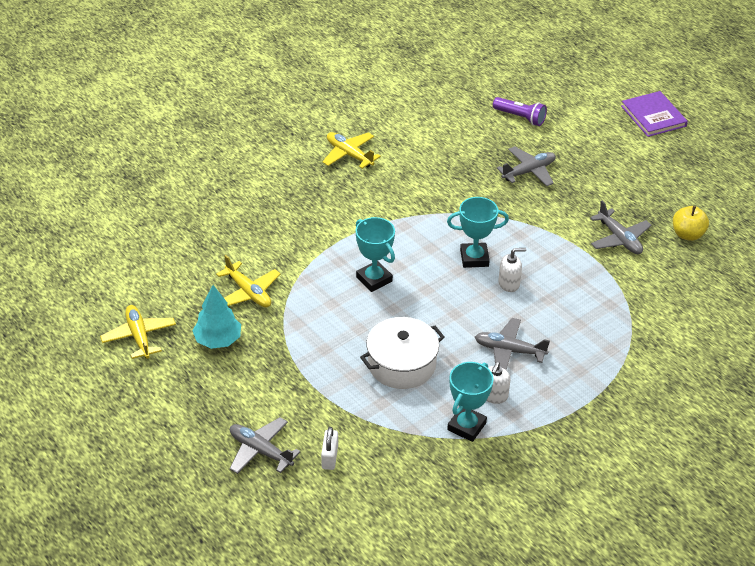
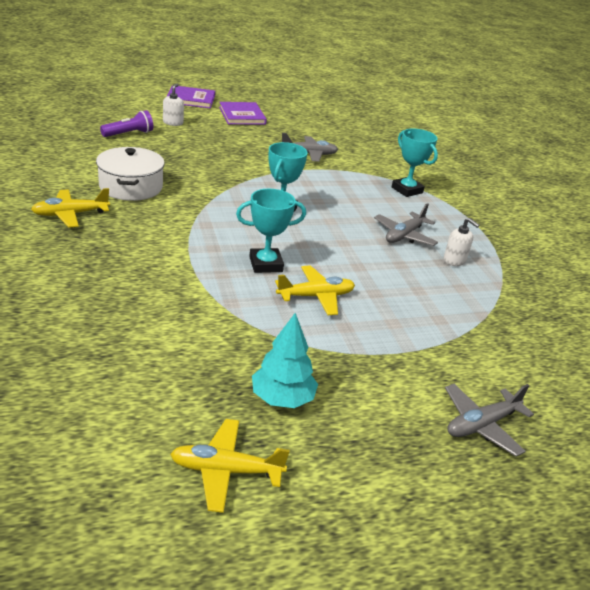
camera: 70 degrees left, 10 degrees down
yellow plane [216,255,280,307] -> yellow plane moved to [275,265,355,315]
white padlock [321,427,338,470] -> none
white pot [360,317,444,389] -> white pot moved to [96,147,165,201]
turquoise trophy [447,362,494,442] -> turquoise trophy moved to [391,128,438,197]
grey plane [497,146,556,186] -> none
white soap dispenser [498,248,526,292] -> white soap dispenser moved to [163,83,184,126]
yellow apple [673,206,709,241] -> none
none -> purple book [219,102,267,125]

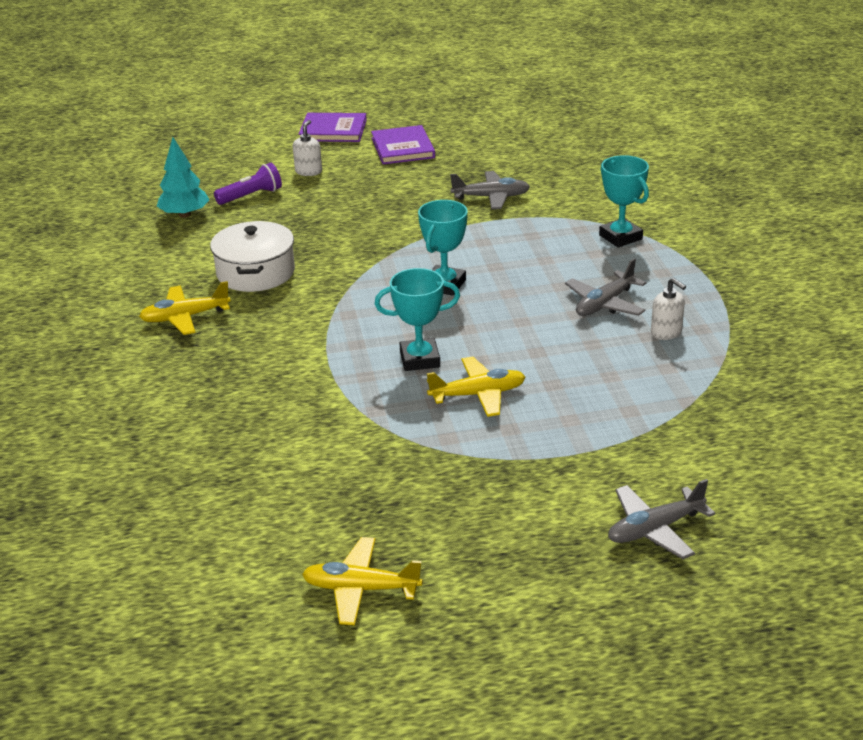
camera: 10 degrees right, 0 degrees up
turquoise tree [252,313,318,408] -> turquoise tree moved to [157,137,210,218]

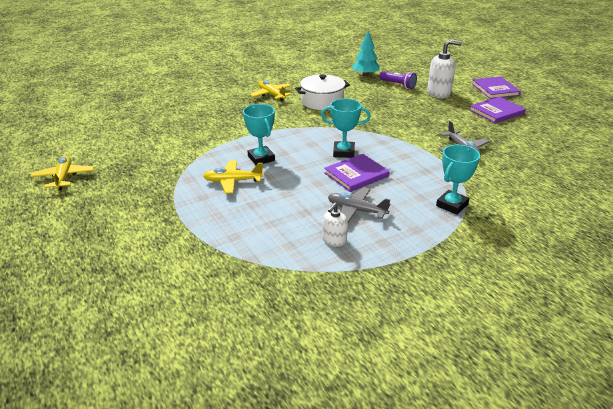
camera: 70 degrees right, 0 degrees up
white soap dispenser [293,120,322,176] -> white soap dispenser [427,40,462,98], size x1.74
yellow plane [427,357,525,417] -> yellow plane turned 120 degrees clockwise [203,160,264,193]
grey plane [608,479,715,559] -> none
none -> purple book [324,154,390,192]

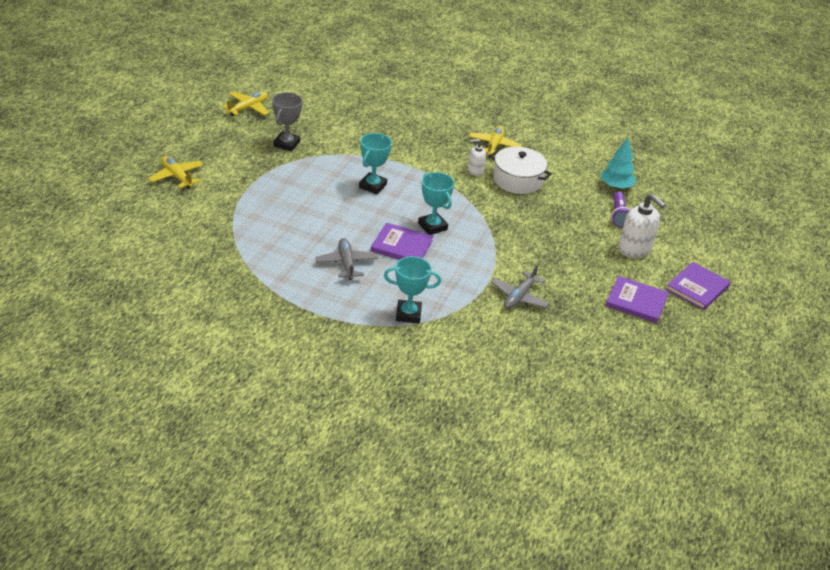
camera: 50 degrees right, 5 degrees up
yellow plane [203,160,264,193] -> yellow plane moved to [148,156,204,189]
white soap dispenser [322,203,348,247] -> white soap dispenser moved to [468,139,486,176]
none -> grey trophy [272,92,303,152]

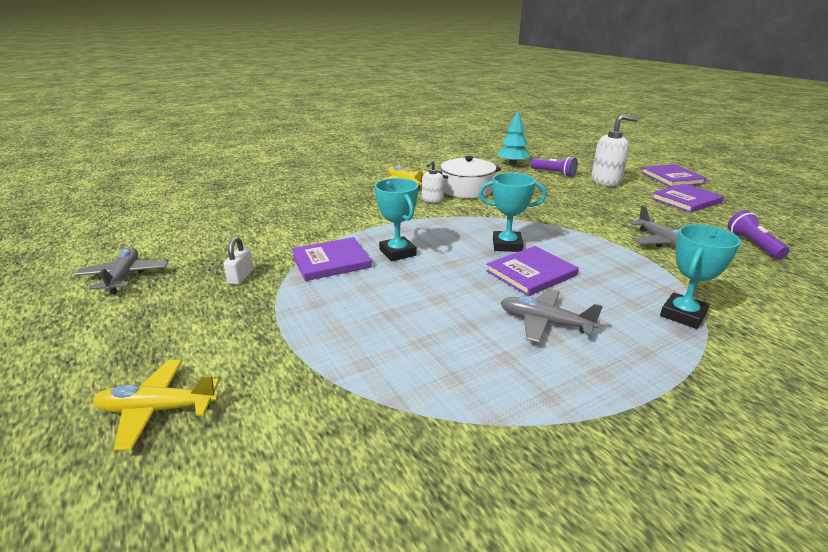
camera: 50 degrees left, 10 degrees down
yellow plane [222,91,269,116] -> grey plane [75,247,168,294]
grey trophy [272,92,303,152] -> white padlock [224,237,254,285]
none -> purple book [292,237,372,281]
none -> purple flashlight [728,210,790,259]

